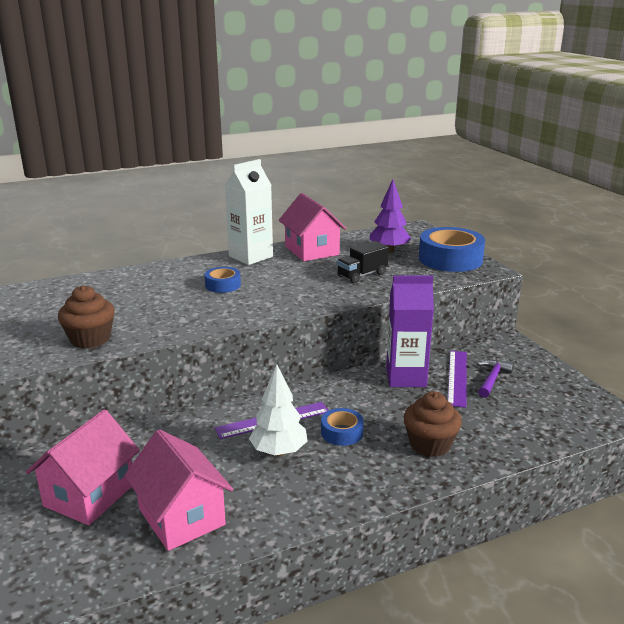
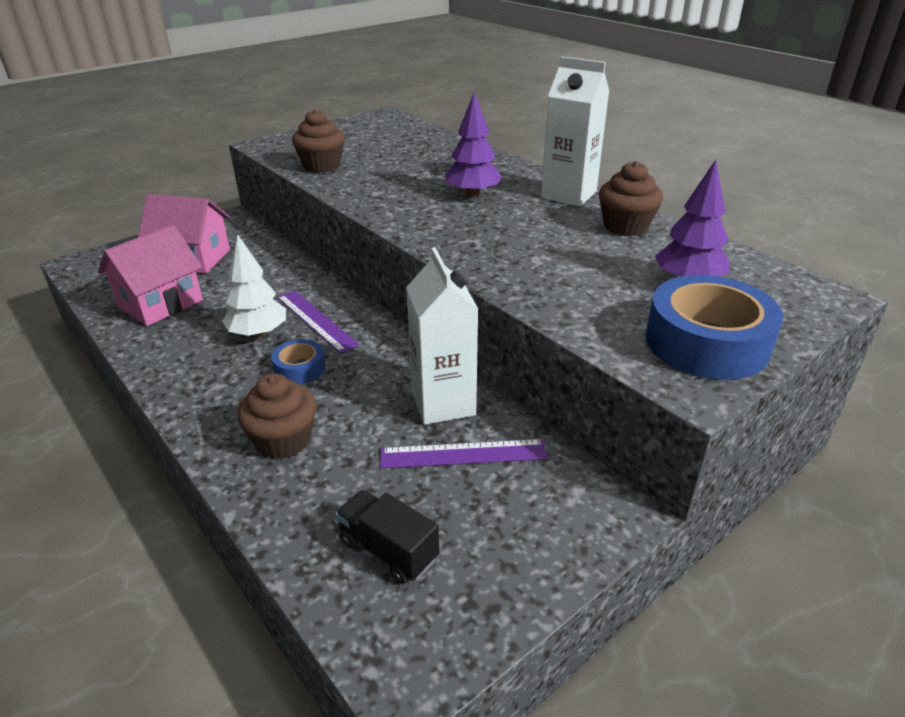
camera: 75 degrees right, 10 degrees up
blue tape [204,267,241,293] -> purple tree [445,92,502,198]
pink house [279,193,346,261] -> brown cupcake [599,161,663,236]
black truck [337,241,389,283] -> black truck moved to [335,490,439,584]
purple carton [386,275,434,387] -> white carton [406,247,478,425]
purple hammer [477,360,514,398] -> none

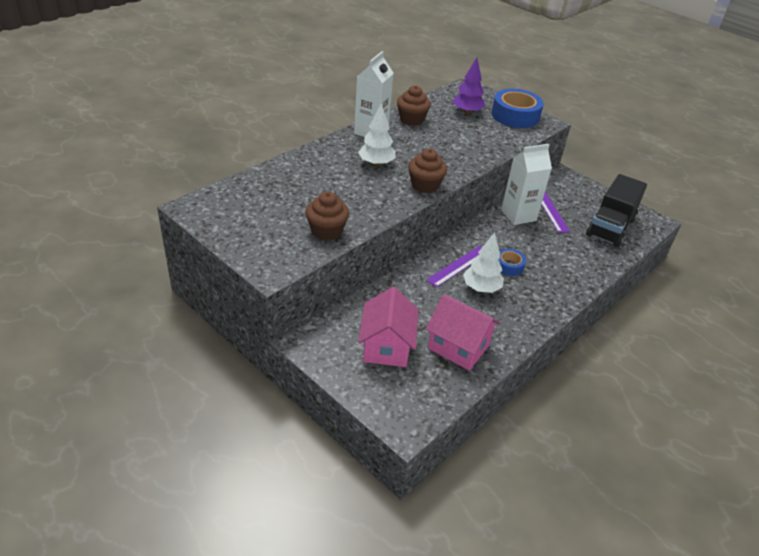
camera: 100 degrees left, 5 degrees up
brown cupcake [237,373,317,459] -> brown cupcake moved to [408,149,447,193]
black truck [335,490,439,584] -> black truck [586,174,647,247], size x1.80
purple tree [445,92,502,198] -> white tree [358,104,395,167]

